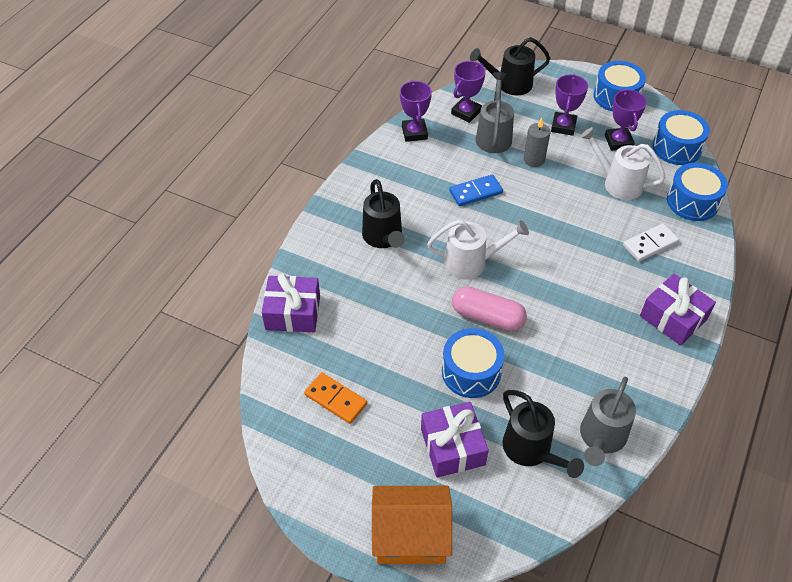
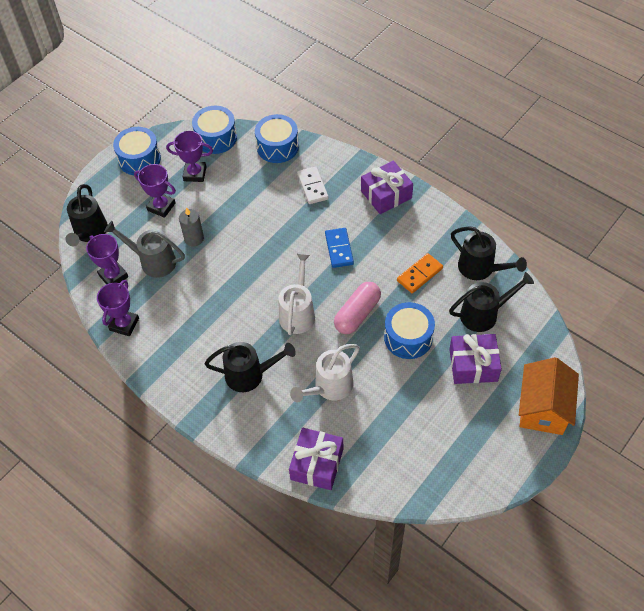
camera: 75 degrees left, 5 degrees up
orange domino [304,372,367,424] -> orange domino moved to [397,253,443,293]
purple trophy [400,80,432,142] -> purple trophy turned 75 degrees counterclockwise [97,280,139,336]
blue domino [449,174,503,206] -> blue domino moved to [325,228,354,268]
white watering can [580,127,666,200] -> white watering can moved to [290,344,360,403]
grey watering can [580,376,636,466] -> black watering can [451,226,527,280]

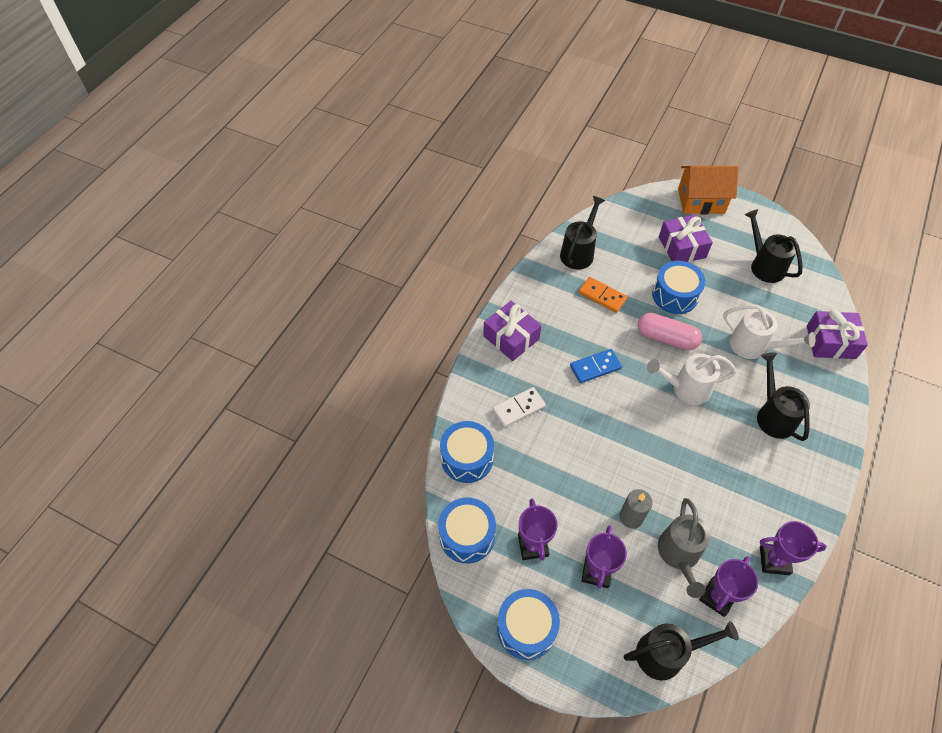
camera: 105 degrees left, 0 degrees up
black watering can [449,272,534,332] -> black watering can moved to [744,209,803,283]

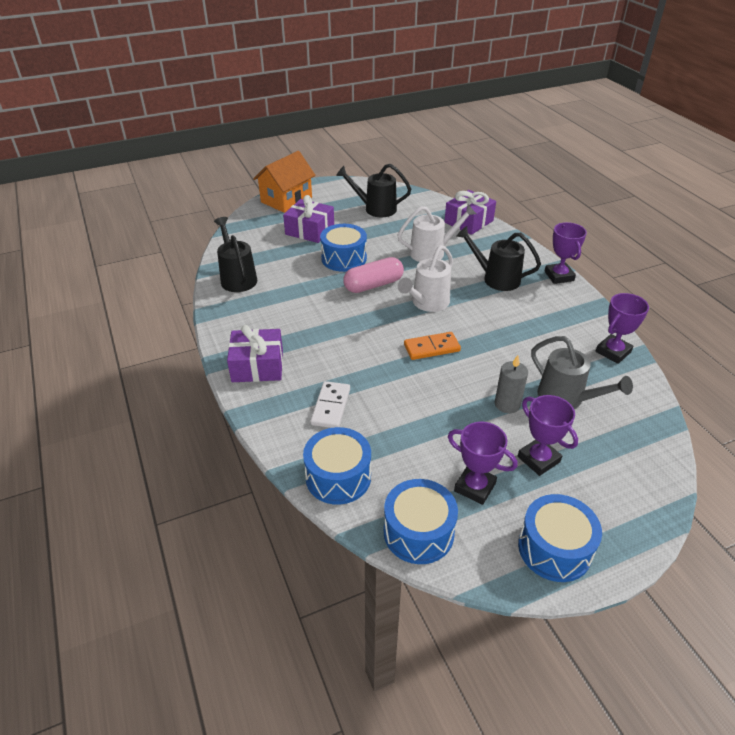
camera: 50 degrees left, 15 degrees down
blue domino [570,349,622,383] -> none
orange domino [579,277,627,313] -> orange domino moved to [404,332,461,360]
black watering can [624,621,739,681] -> none
purple trophy [699,556,758,617] -> purple trophy moved to [544,222,587,284]

